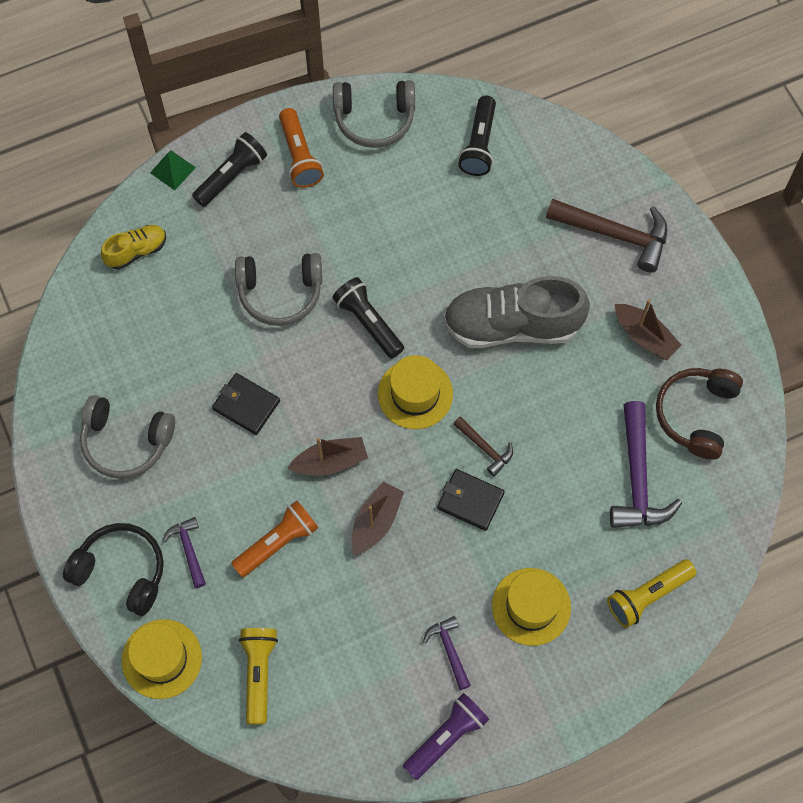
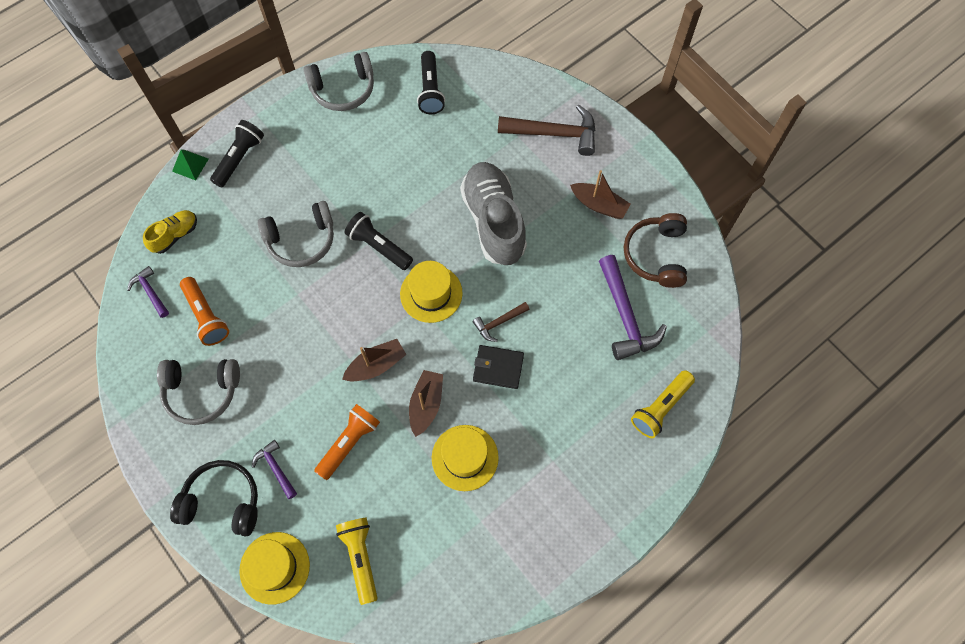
camera: 15 degrees left, 0 degrees up
black wallet [212,373,280,435] -> none
orange flashlight [279,108,324,188] -> orange flashlight moved to [180,277,229,346]
purple flashlight [403,693,489,780] -> none
purple hammer [423,616,471,690] -> purple hammer moved to [127,266,169,318]
grey shoe [443,276,590,348] -> grey shoe turned 90 degrees clockwise [460,162,527,265]
brown hammer [453,416,513,477] -> brown hammer turned 120 degrees clockwise [473,302,530,342]
yellow hat [492,568,571,646] -> yellow hat moved to [432,425,499,491]

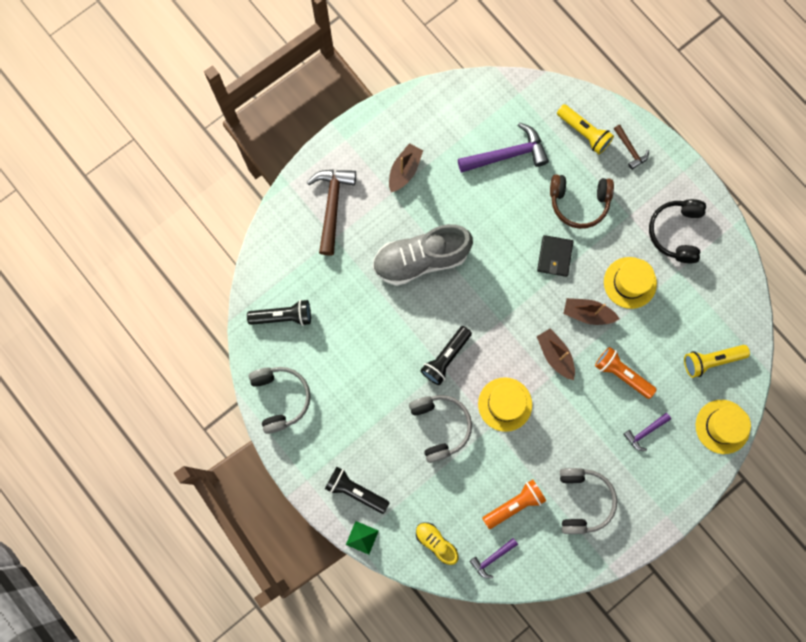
camera: 90 degrees left, 10 degrees up
black headphones [170,460,258,536] -> black headphones moved to [649,199,706,263]
yellow hat [400,261,463,323] -> yellow hat moved to [478,377,532,432]
brown hammer [473,302,530,342] -> brown hammer moved to [614,125,649,170]
brown headphones [624,213,687,288] -> brown headphones moved to [550,174,614,229]

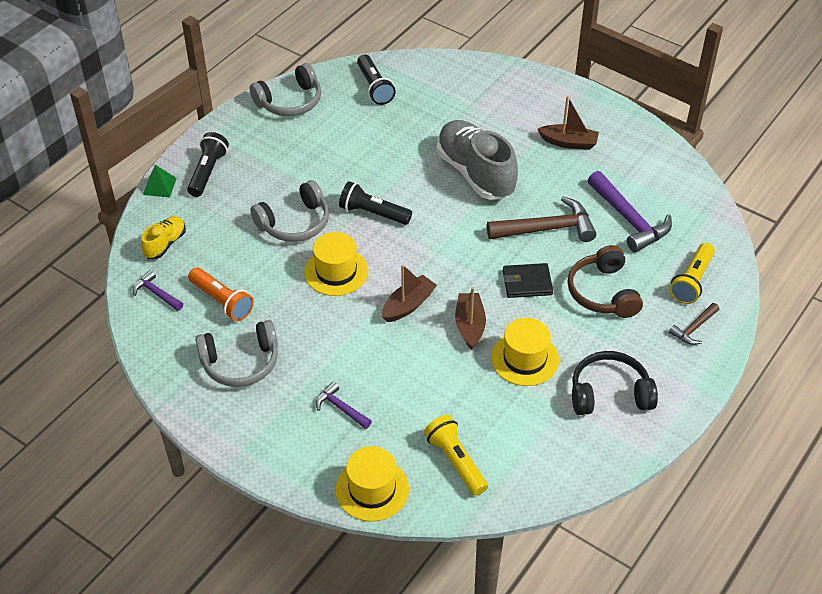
camera: 75 degrees right, 30 degrees down
brown hammer [307,169,356,256] -> brown hammer moved to [487,197,596,242]
orange flashlight [595,347,657,399] -> none

